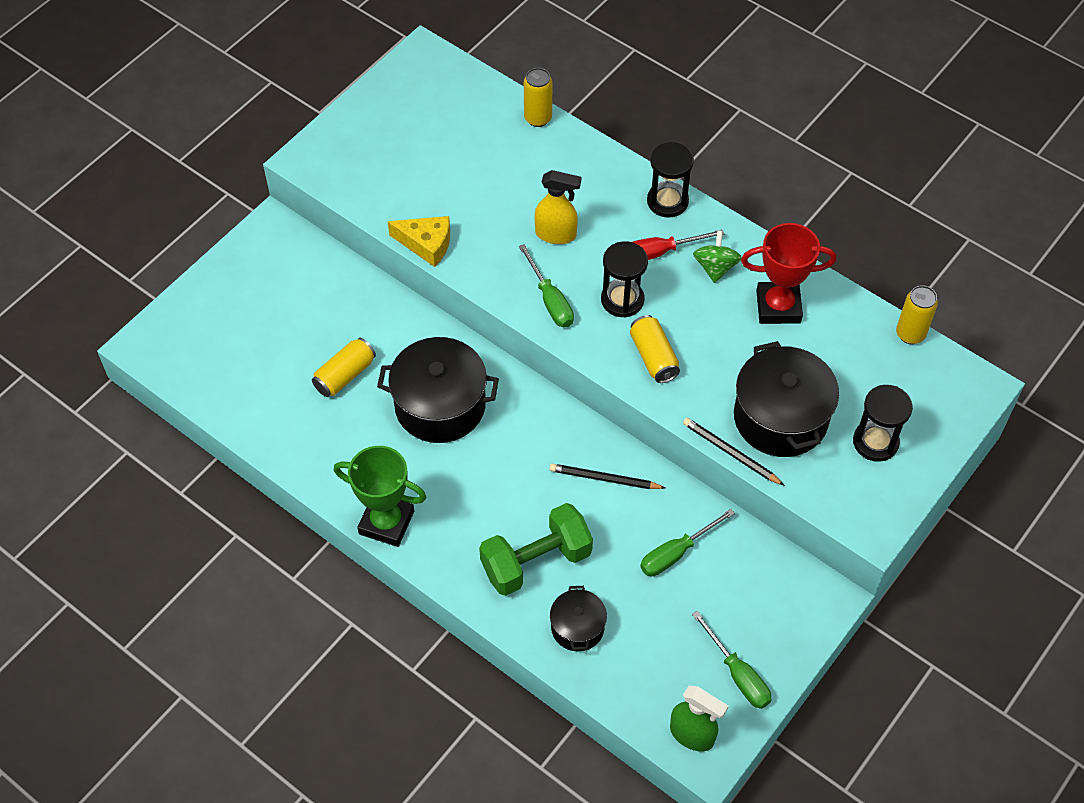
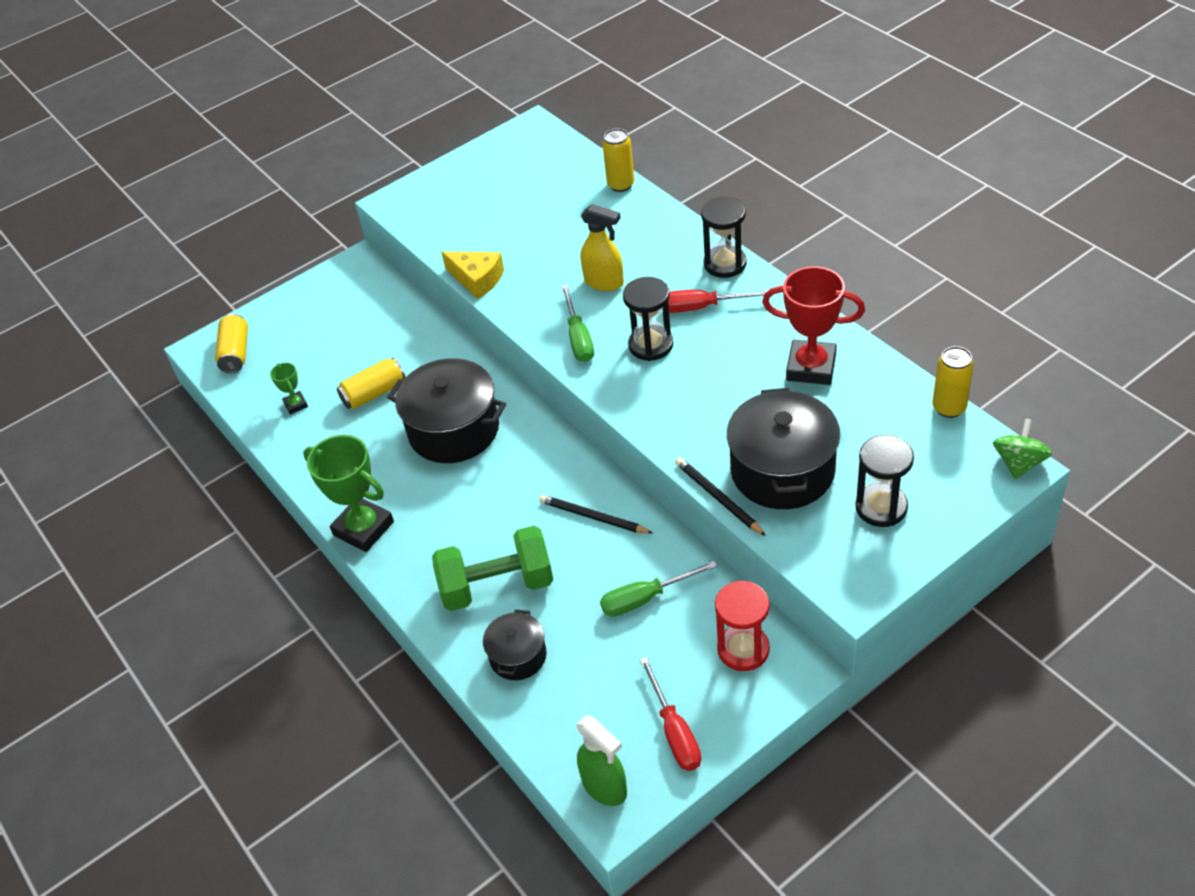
camera: 20 degrees right, 10 degrees down
yellow can [630,315,680,383] -> yellow can moved to [215,314,248,373]
green screwdriver [692,611,771,709] -> red screwdriver [640,657,701,771]
green spinning top [693,230,742,283] -> green spinning top moved to [993,418,1052,480]
none -> green trophy [270,363,308,415]
none -> red hourglass [715,581,770,671]

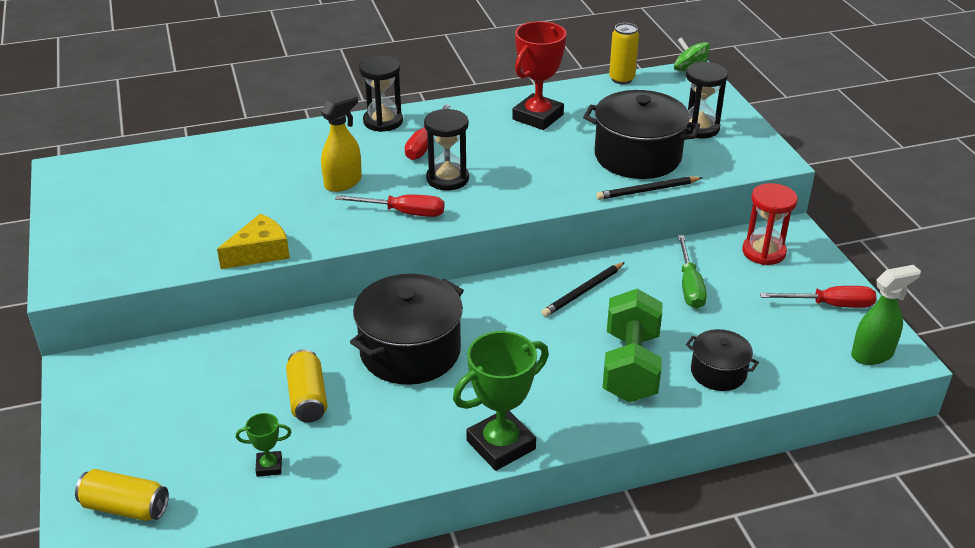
camera: 75 degrees left, 10 degrees down
green screwdriver [561,285,594,362] -> red screwdriver [335,194,444,217]
yellow can [602,128,634,192] -> none

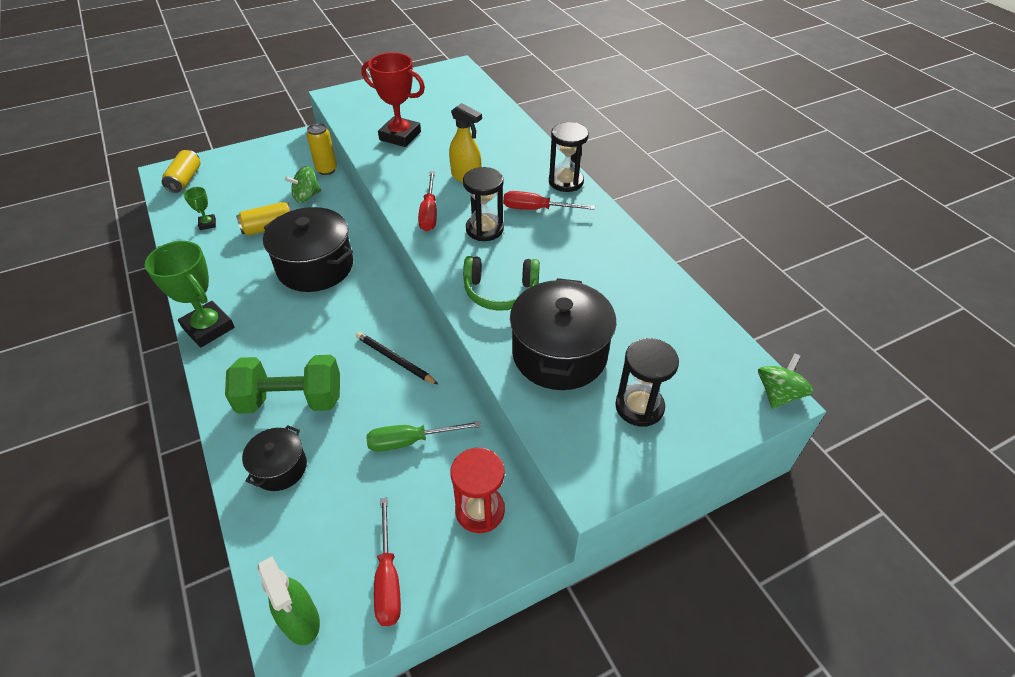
camera: 80 degrees right, 10 degrees up
yellow cheese [217,214,290,269] -> none
red trophy [512,21,566,130] -> red trophy moved to [361,52,425,147]
black pencil [596,176,702,200] -> none
yellow can [609,23,639,84] -> yellow can moved to [307,123,337,175]
none -> green spinning top [285,166,321,203]
none -> green headphones [463,256,540,311]

